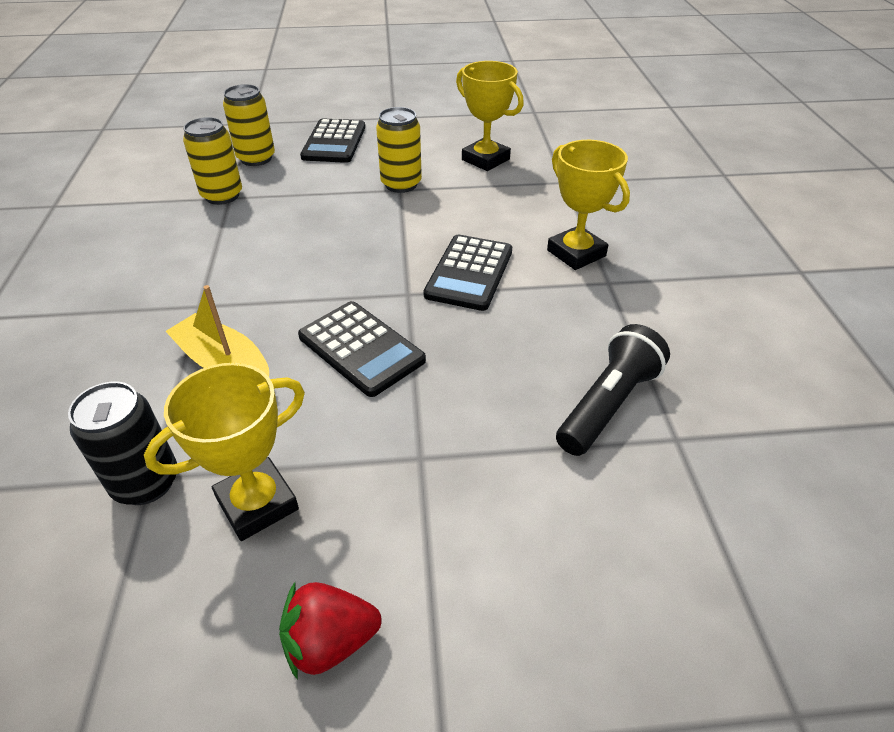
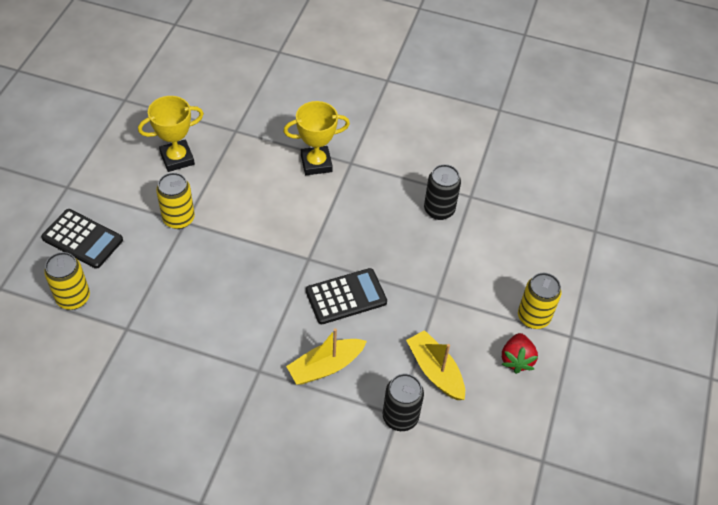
camera: 70 degrees left, 10 degrees up
yellow trophy [144,363,305,541] -> yellow boat [406,330,465,400]
yellow can [183,117,242,205] -> yellow can moved to [518,273,561,329]
black calculator [423,235,512,311] -> none
black flashlight [556,324,670,456] -> black can [424,164,461,220]

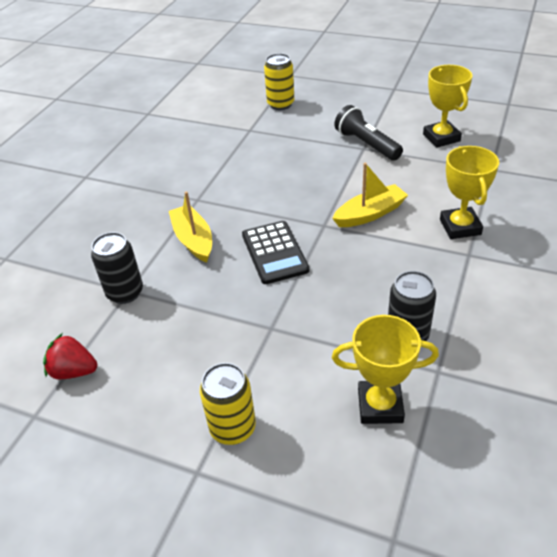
camera: 100 degrees right, 10 degrees down
black calculator [41,209,123,269] -> none
yellow can [156,173,195,229] -> black flashlight [334,105,403,161]
yellow boat [406,330,465,400] -> yellow boat moved to [332,163,408,227]
red strawberry [501,333,538,374] -> red strawberry moved to [43,333,97,379]
none -> yellow trophy [332,315,439,424]

